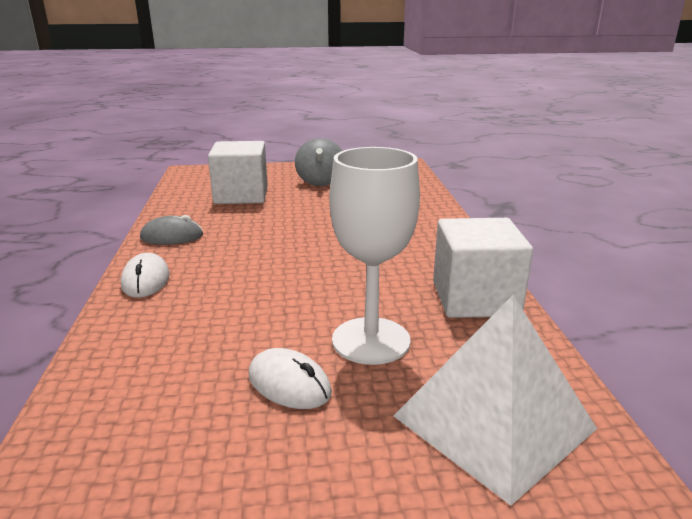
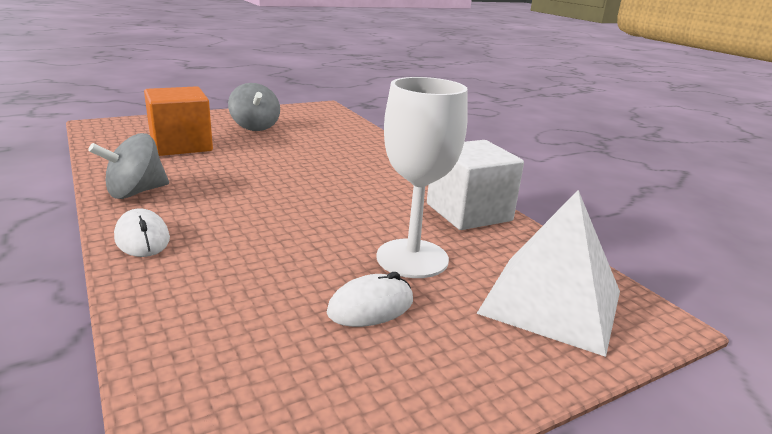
camera: 25 degrees left, 0 degrees up
grey mouse [140,215,203,245] -> grey spinning top [88,133,169,199]
white cube [208,141,268,204] -> orange cube [144,86,213,156]
white mouse [249,348,332,409] -> white mouse turned 45 degrees counterclockwise [327,272,413,327]

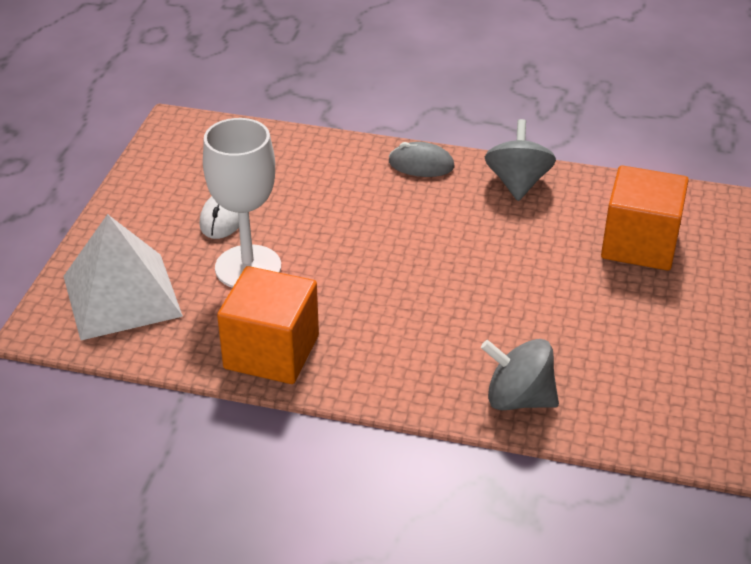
camera: 135 degrees right, 15 degrees up
white mouse [114,208,170,257] -> grey mouse [388,142,455,177]
grey spinning top [228,83,280,131] -> grey spinning top moved to [481,339,559,410]
white cube [427,140,524,230] -> orange cube [217,266,319,384]

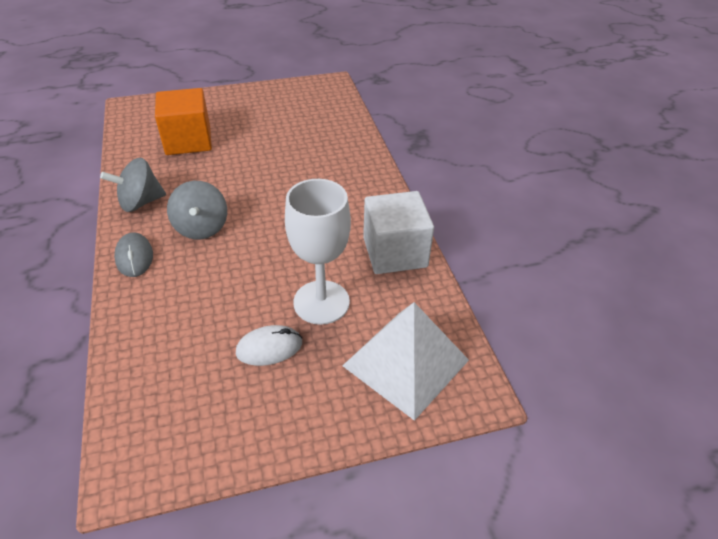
camera: 120 degrees left, 5 degrees up
orange cube [217,266,319,384] -> white cube [363,191,434,274]
grey spinning top [481,339,559,410] -> grey spinning top moved to [167,181,227,239]

